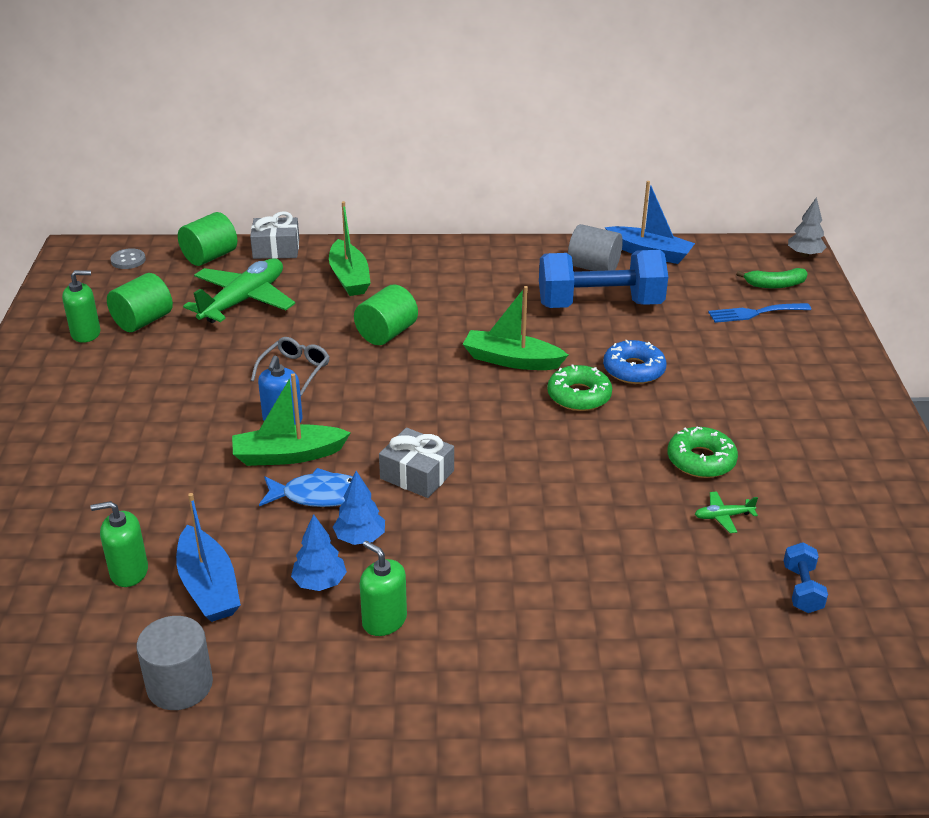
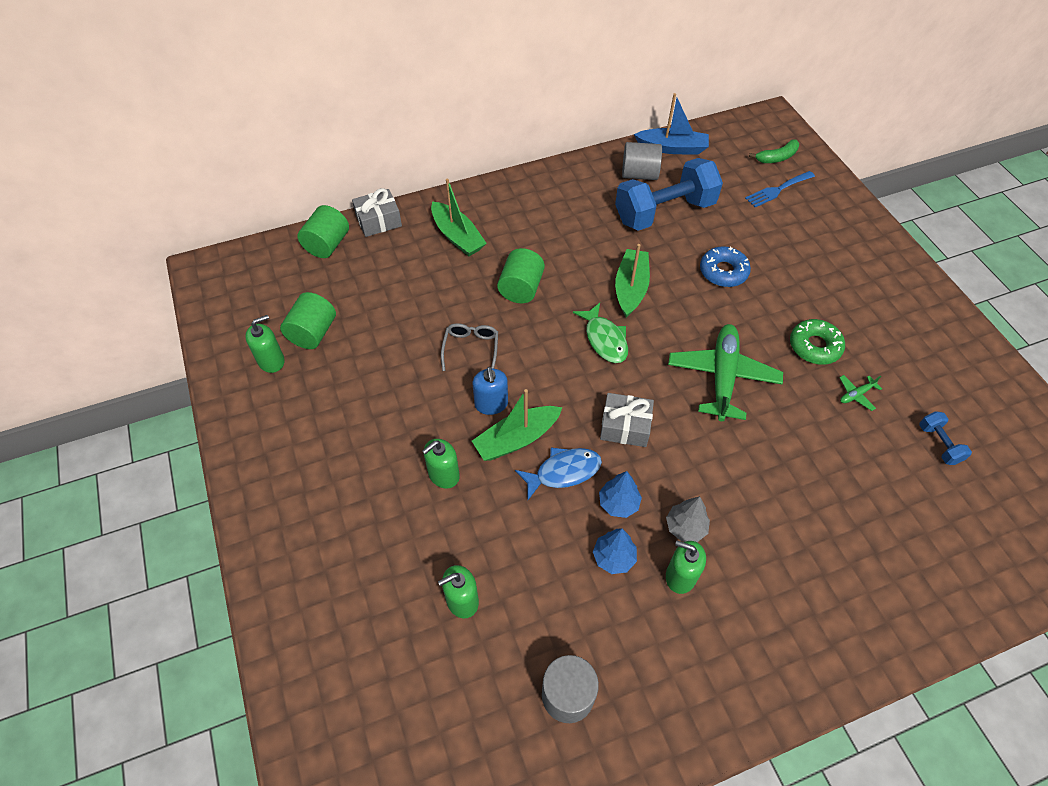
camera: 20 degrees left, 20 degrees up
grey button [111,248,146,269] -> none
blue boat [176,493,241,622] -> none
green plane [183,258,295,323] -> green plane moved to [668,324,783,421]
green boat [463,286,568,370] -> green boat turned 105 degrees clockwise [615,244,650,317]
green donut [547,365,612,411] -> none
grey tree [788,197,826,257] -> grey tree moved to [666,496,710,542]
none -> green soap dispenser [422,439,460,489]
none -> green fish [573,303,628,363]

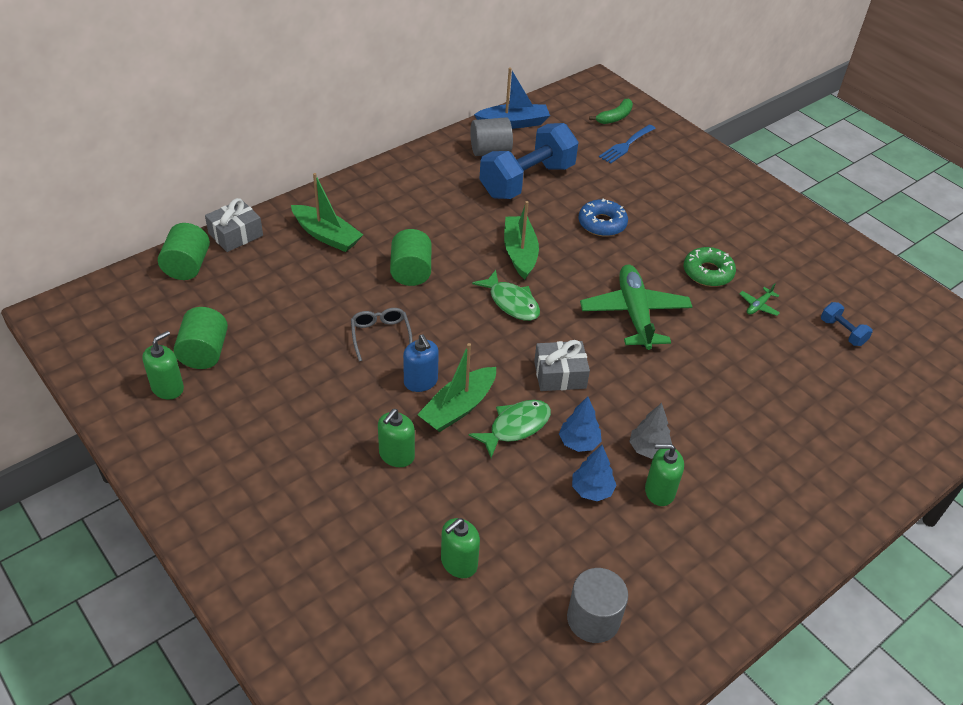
camera: 20 degrees left, 10 degrees down
blue fish [515,448,602,500] -> green fish [469,400,551,458]

